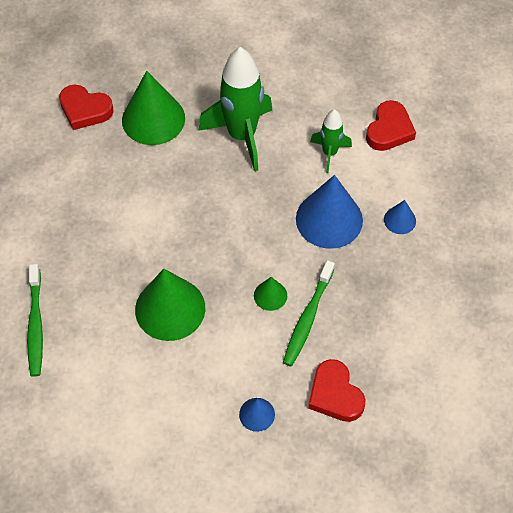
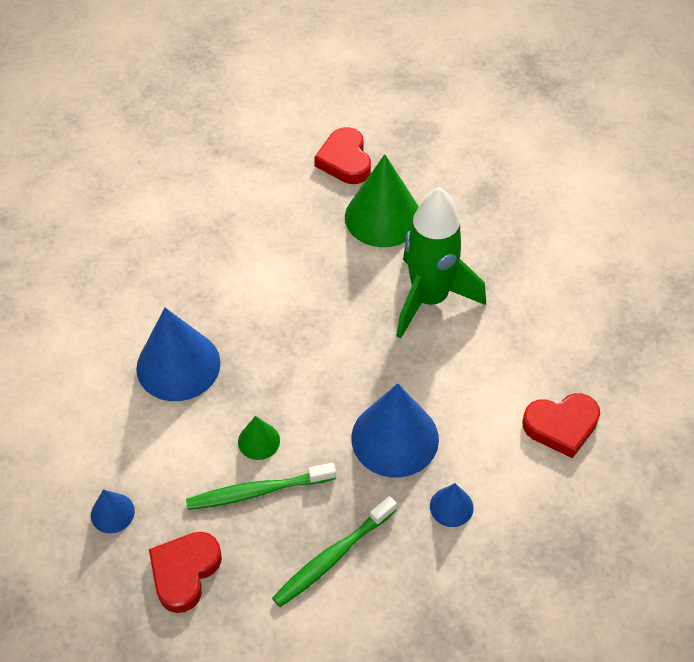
camera: 55 degrees right, 5 degrees down
green toothbrush [27,264,43,377] -> green toothbrush moved to [272,496,397,607]
green cone [135,269,205,341] -> blue cone [136,308,221,401]
green rocket [310,109,352,173] -> none

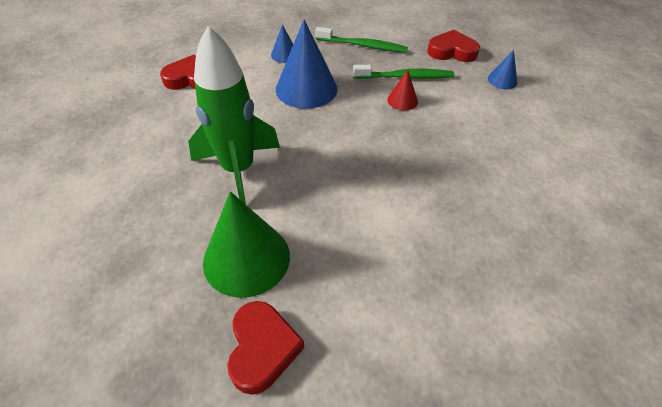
camera: 170 degrees left, 5 degrees down
blue cone [136,308,221,401] -> none
red heart [149,532,222,613] -> red heart turned 120 degrees counterclockwise [427,30,480,62]
green cone [238,416,280,460] -> red cone [387,70,418,111]
green toothbrush [272,496,397,607] -> green toothbrush turned 45 degrees clockwise [315,27,408,53]

